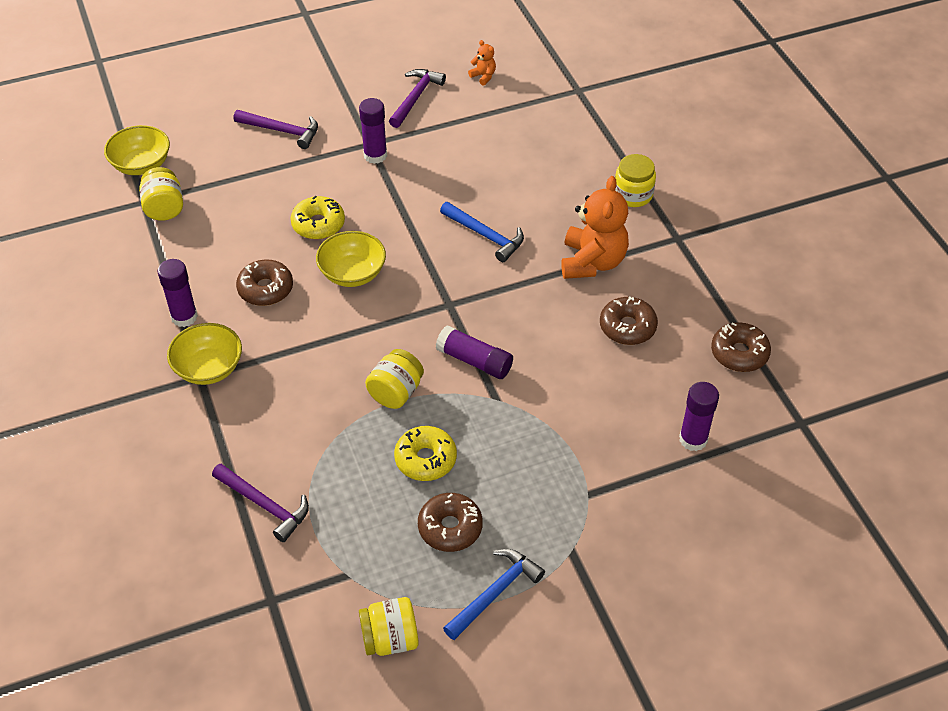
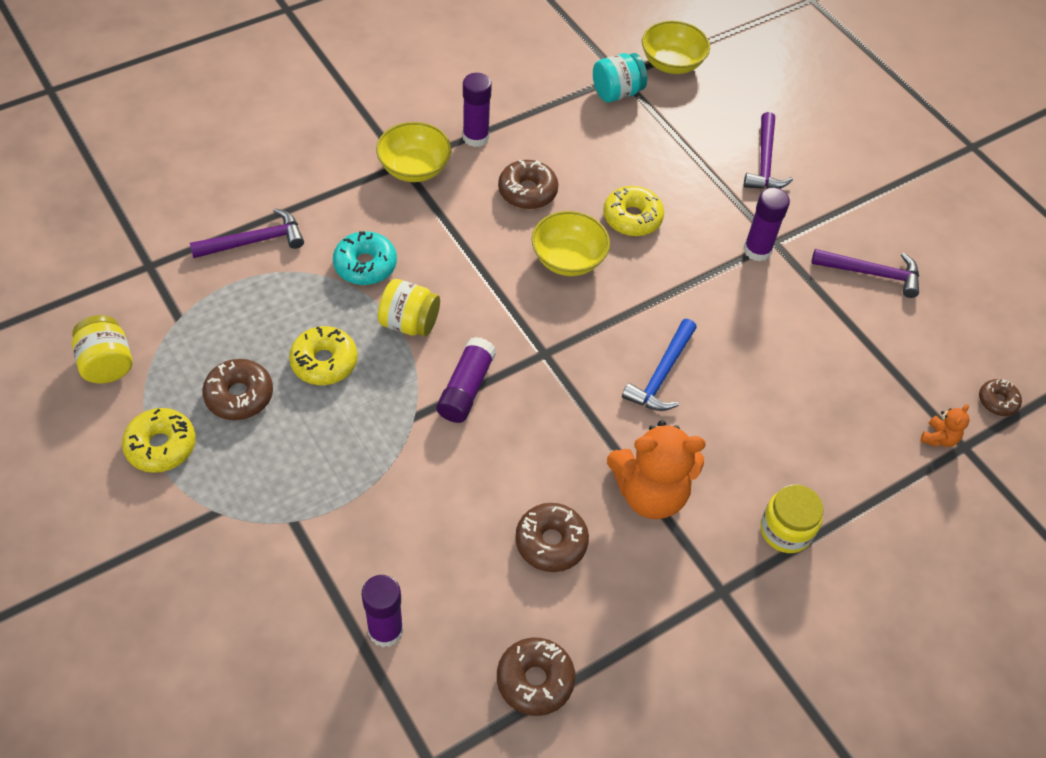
camera: 75 degrees right, 5 degrees up
yellow jar [139,167,183,221] -> turquoise jar [593,53,647,102]
purple hammer [212,464,309,542] -> purple hammer turned 135 degrees counterclockwise [190,209,304,258]
blue hammer [443,549,545,640] -> yellow donut [122,408,196,473]
orange teddy bear [468,40,496,86] -> orange teddy bear moved to [920,404,970,447]
none -> turquoise donut [333,231,397,285]
none -> brown donut [979,379,1022,416]

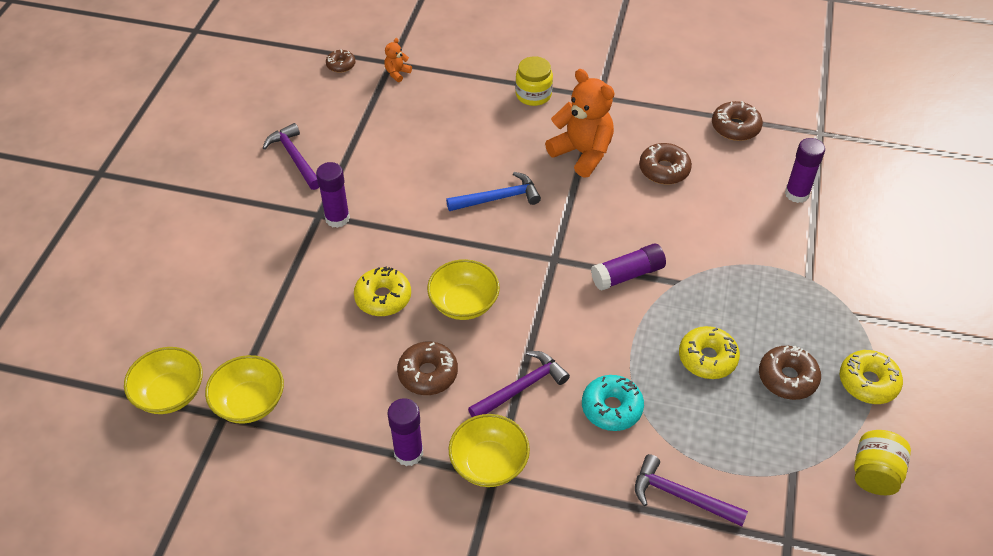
camera: 130 degrees left, 5 degrees down
yellow jar [378,279,440,337] -> none
turquoise jar [593,53,647,102] -> yellow bowl [205,355,284,424]
purple hammer [744,112,793,189] -> purple hammer moved to [468,351,570,417]
orange teddy bear [920,404,970,447] -> orange teddy bear turned 45 degrees counterclockwise [384,38,412,82]

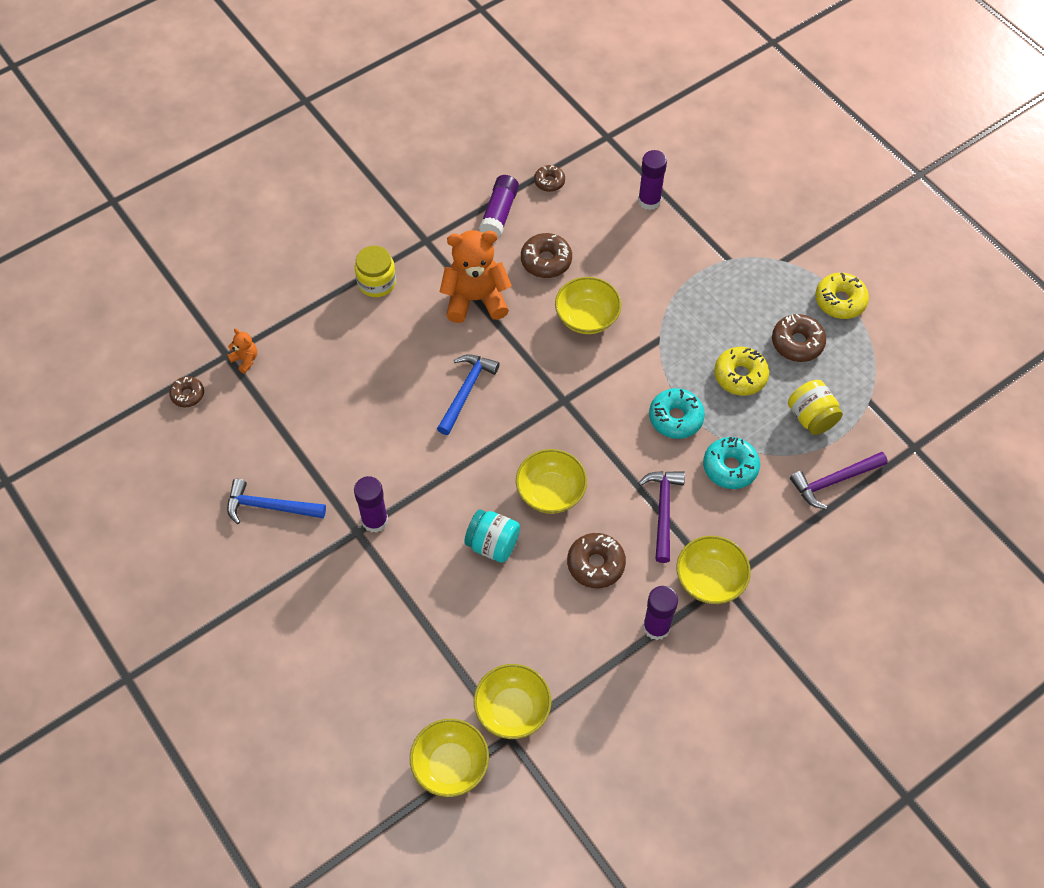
camera: 50 degrees left, 10 degrees up
purple hammer [263,123,319,190] -> blue hammer [227,479,326,524]
yellow donut [354,266,411,316] -> turquoise jar [464,509,520,563]
orange teddy bear [384,38,412,82] -> orange teddy bear turned 150 degrees clockwise [228,328,257,373]
purple glue stick [591,244,666,290] -> purple glue stick moved to [479,175,519,239]
brown donut [712,101,763,141] -> brown donut [534,165,565,192], size x0.63
yellow jar [854,430,911,495] -> yellow jar moved to [788,380,843,435]
none -> yellow bowl [555,277,621,334]
none -> turquoise donut [649,388,705,439]

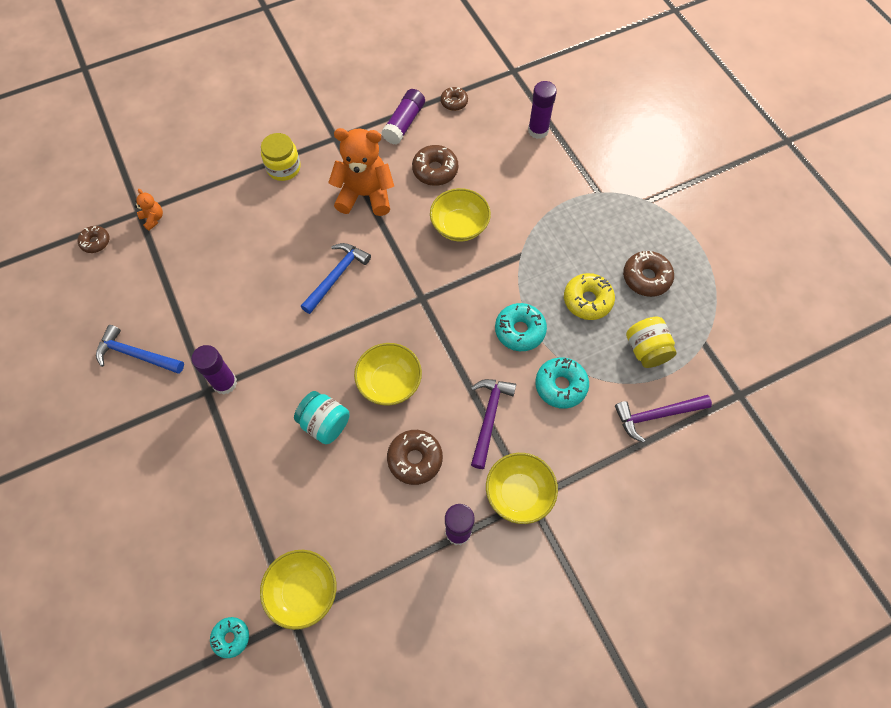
camera: 10 degrees right, 5 degrees up
yellow bowl [410,719,489,797] -> turquoise donut [210,617,249,658]
yellow donut [815,273,869,319] -> none

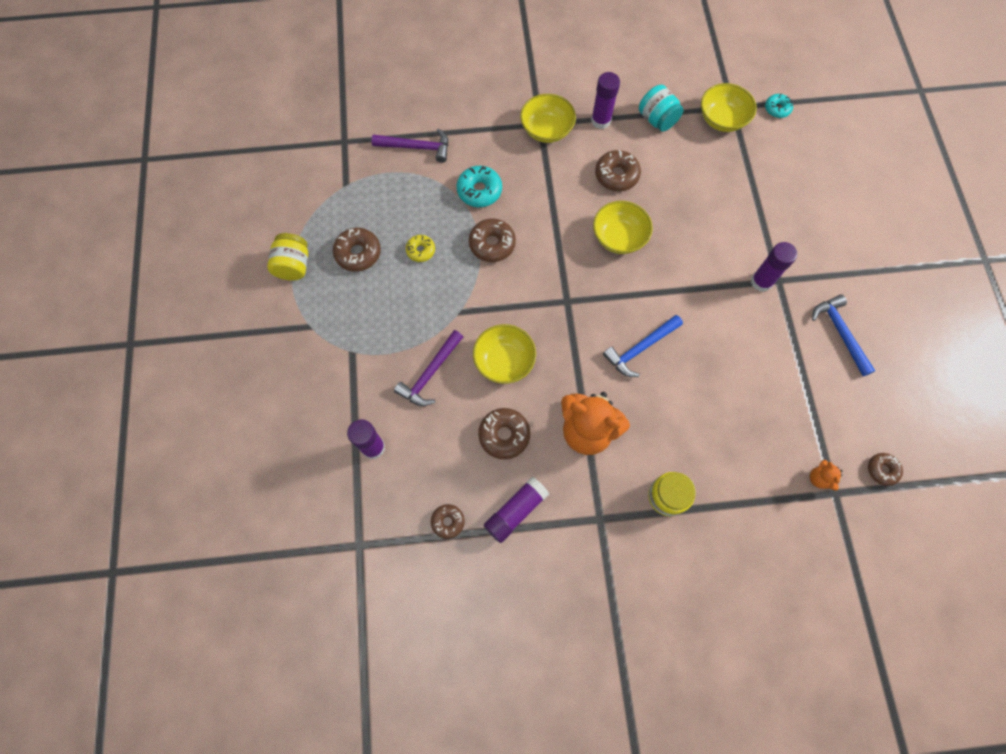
camera: 160 degrees left, 5 degrees up
blue hammer [96,325,184,374] -> blue hammer turned 150 degrees counterclockwise [812,294,875,377]
turquoise jar [294,391,350,444] -> turquoise jar moved to [639,85,684,132]
purple hammer [471,379,516,469] -> purple hammer moved to [394,330,463,406]
turquoise donut [495,303,547,351] -> brown donut [469,218,516,262]
yellow donut [564,273,615,320] -> yellow donut [406,235,435,262], size x0.63
yellow jar [626,317,677,368] -> yellow jar moved to [267,233,308,281]

